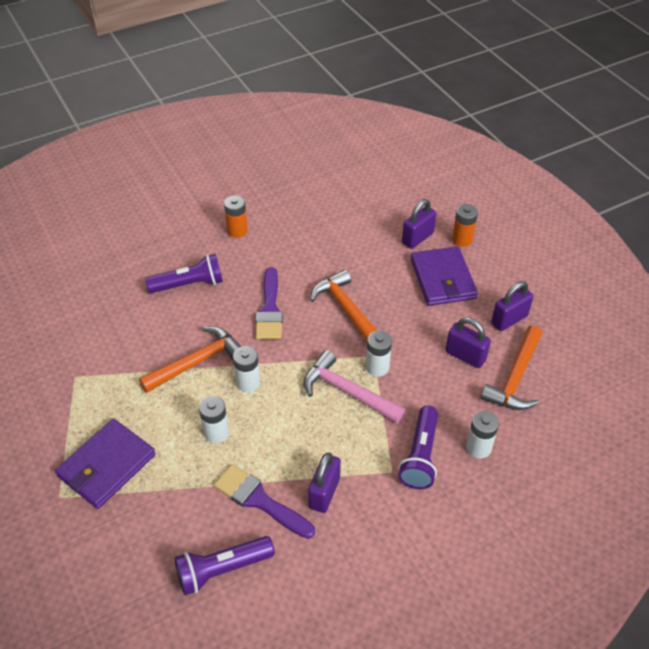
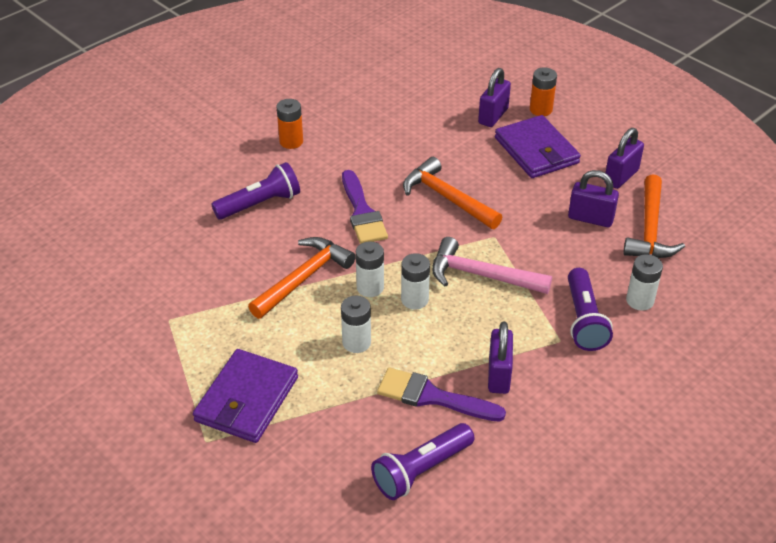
camera: 15 degrees left, 5 degrees down
white battery [366,331,392,377] -> white battery moved to [401,253,430,310]

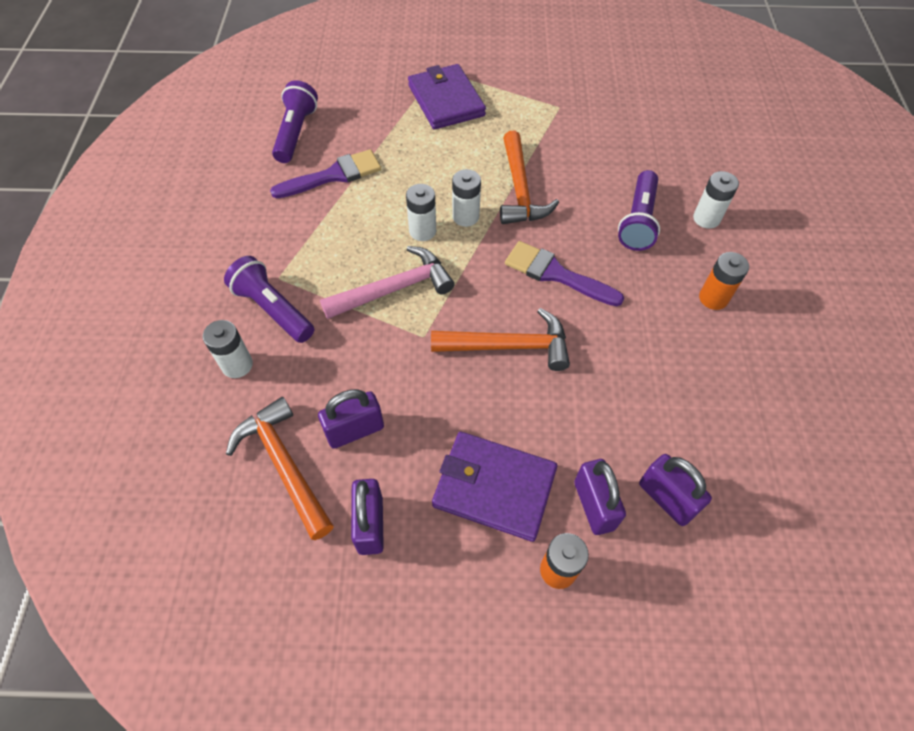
camera: 135 degrees right, 15 degrees up
white battery [341,296,371,353] -> white battery moved to [693,171,739,229]
purple padlock [488,321,513,394] -> purple padlock moved to [639,454,712,526]

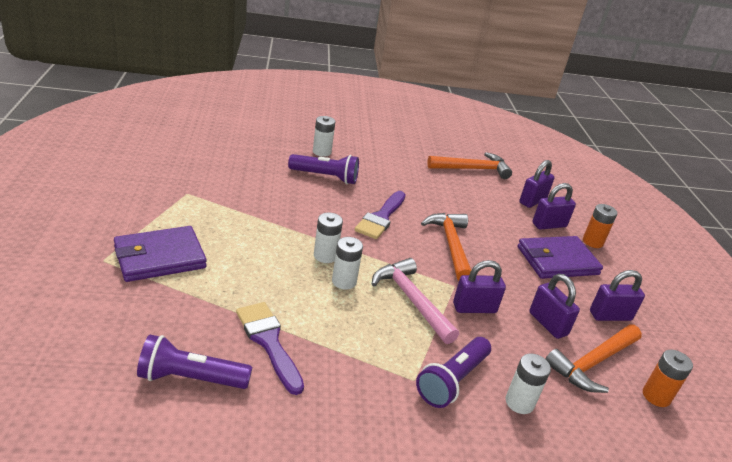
camera: 100 degrees left, 25 degrees down
purple wallet [432,432,557,542] -> purple wallet turned 60 degrees clockwise [517,236,603,279]
orange hammer [500,131,559,224] -> orange hammer moved to [427,152,512,179]
orange battery [699,252,749,310] -> orange battery moved to [643,350,693,407]
none -> purple padlock [453,260,506,313]

